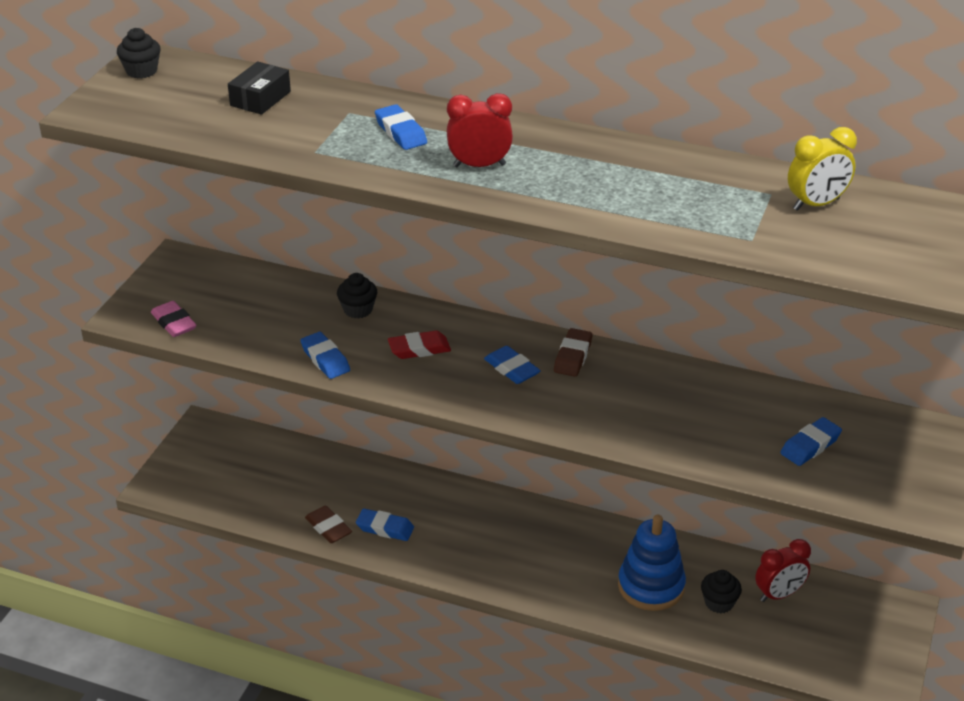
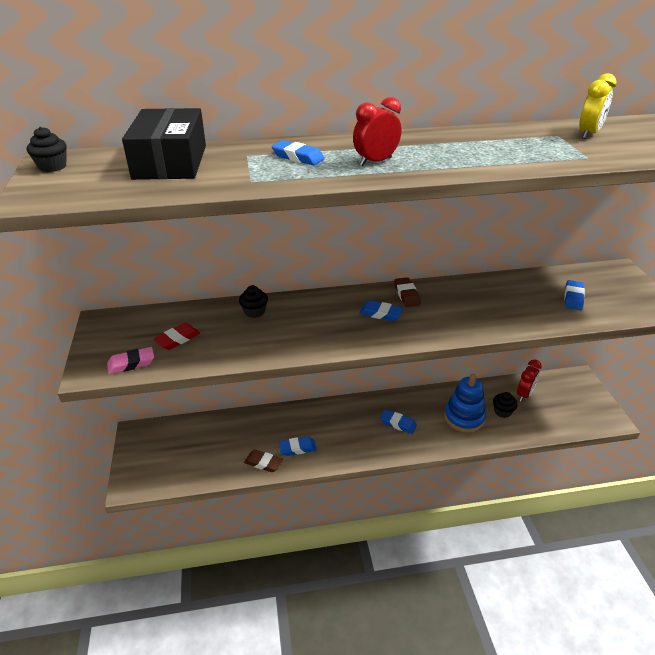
camera: 30 degrees left, 0 degrees up
pink eraser [151,301,197,337] -> pink eraser turned 45 degrees counterclockwise [107,347,154,374]
black box [228,61,291,115] -> black box [122,108,206,180], size x1.95
blue eraser [300,332,350,379] -> blue eraser moved to [380,410,417,434]
red eraser [388,330,451,359] -> red eraser moved to [153,323,200,350]

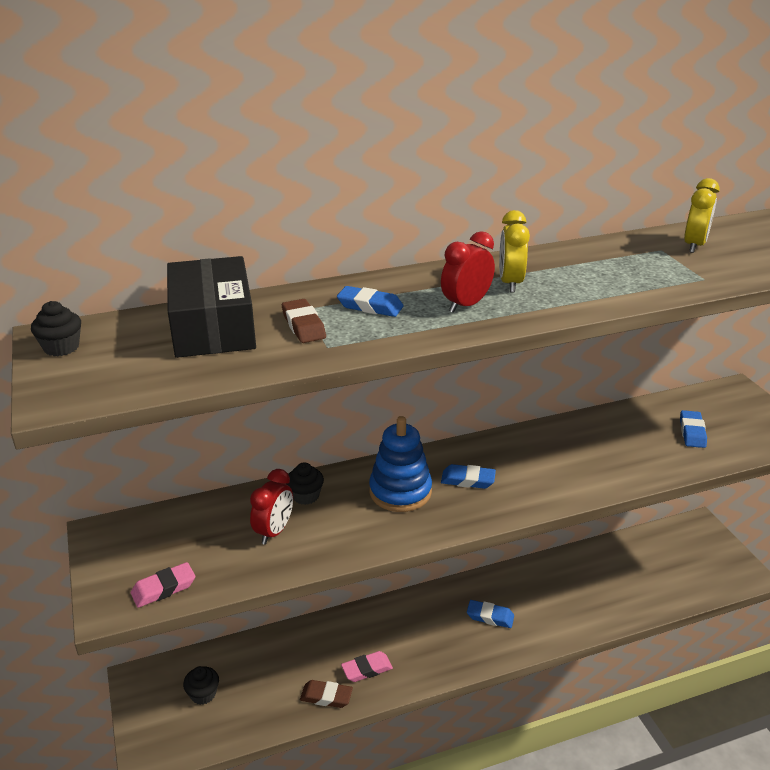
camera: 10 degrees left, 5 degrees down
red eraser [153,323,200,350] -> none
blue eraser [279,437,317,456] -> pink eraser [341,651,393,682]
brown eraser [394,277,421,307] -> brown eraser moved to [282,299,326,343]
blue stacking toy [444,374,486,433] -> blue stacking toy moved to [369,416,432,512]
black cupcake [493,392,518,418] -> black cupcake moved to [183,666,219,705]
red clock [517,359,542,402] -> red clock moved to [250,469,293,545]
none -> yellow clock [499,210,530,293]

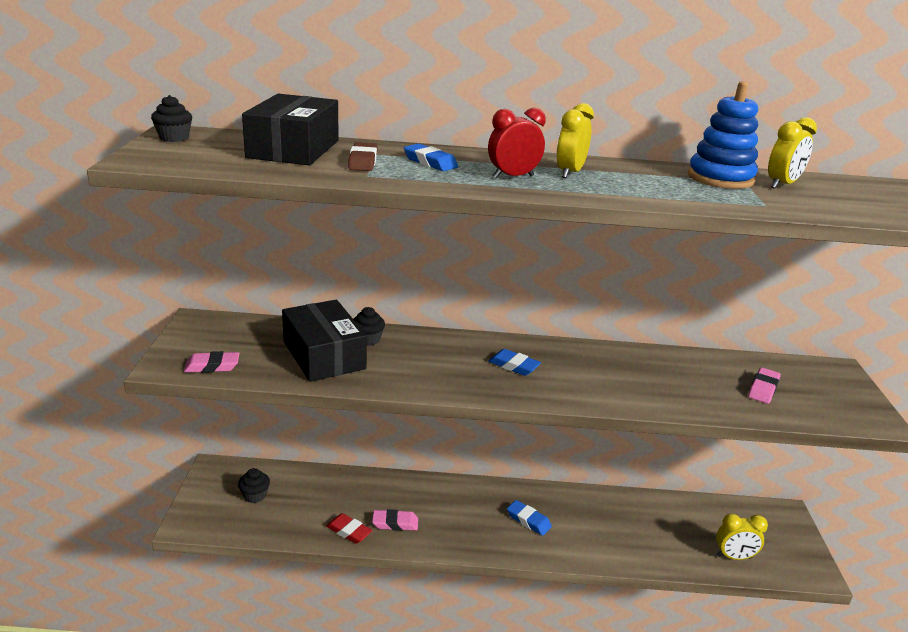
camera: 20 degrees right, 5 degrees down
red clock [250,469,293,545] -> black box [282,300,367,382]
brown eraser [300,680,353,708] -> red eraser [326,513,372,544]
blue stacking toy [369,416,432,512] -> blue stacking toy moved to [688,81,758,189]
blue eraser [680,410,707,448] -> pink eraser [748,367,780,404]
none -> yellow clock [716,514,768,560]

